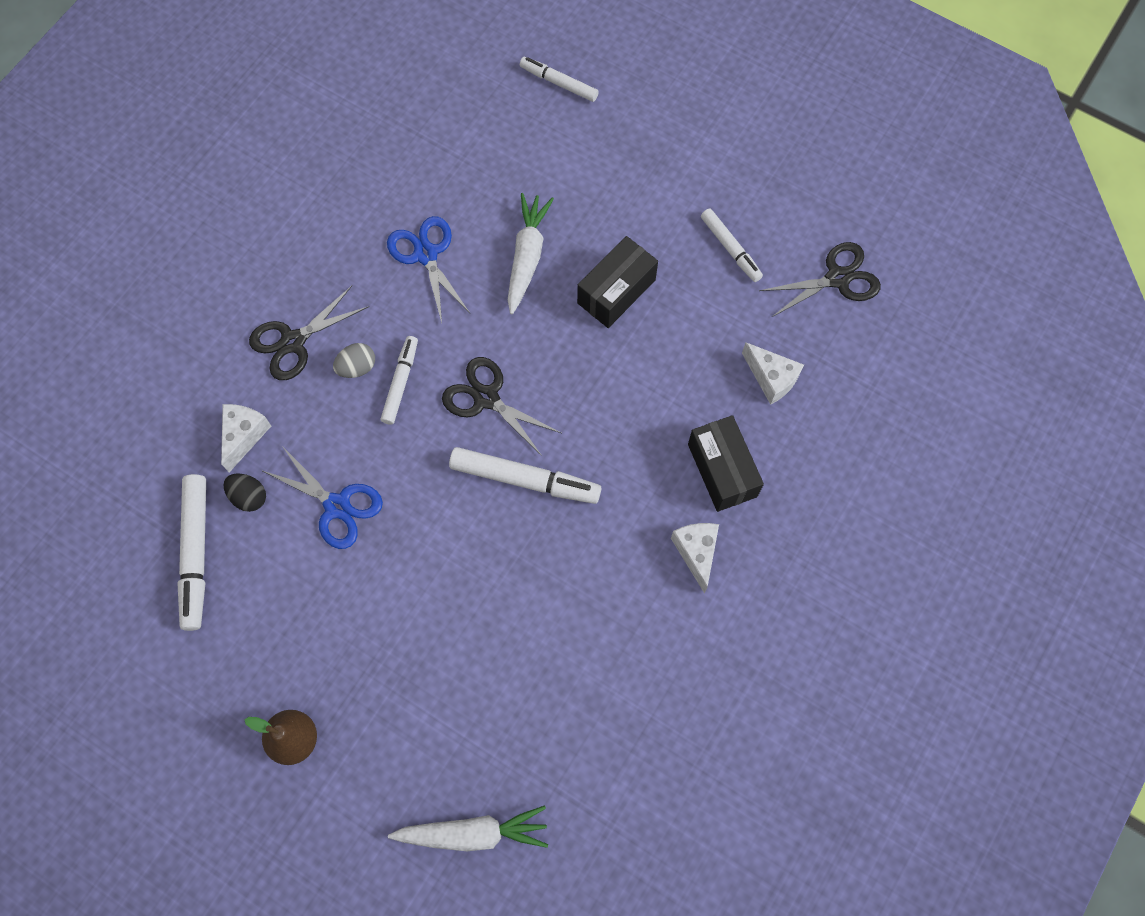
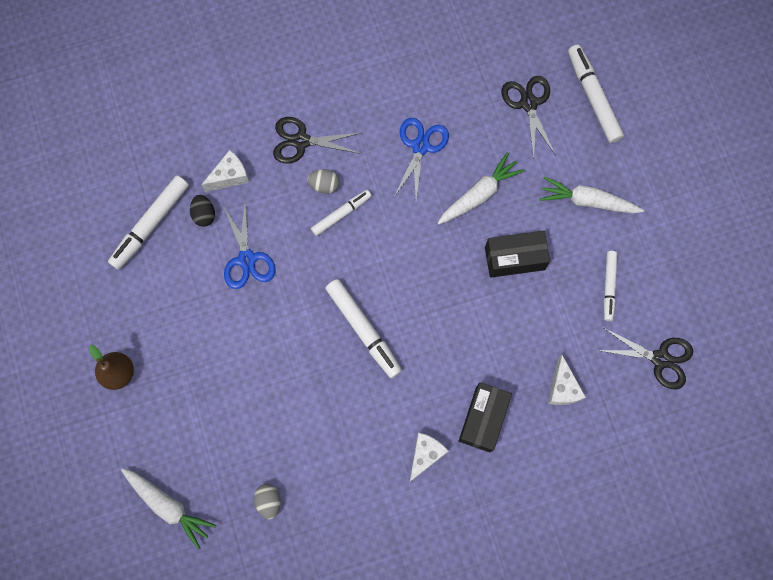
camera: 40 degrees right, 5 degrees up
black scissors [442,357,561,456] -> black scissors moved to [501,76,556,159]
white marker [520,57,599,102] -> white marker [568,45,624,143], size x1.59
none -> grey egg [254,484,281,520]
none -> white carrot [540,176,644,213]

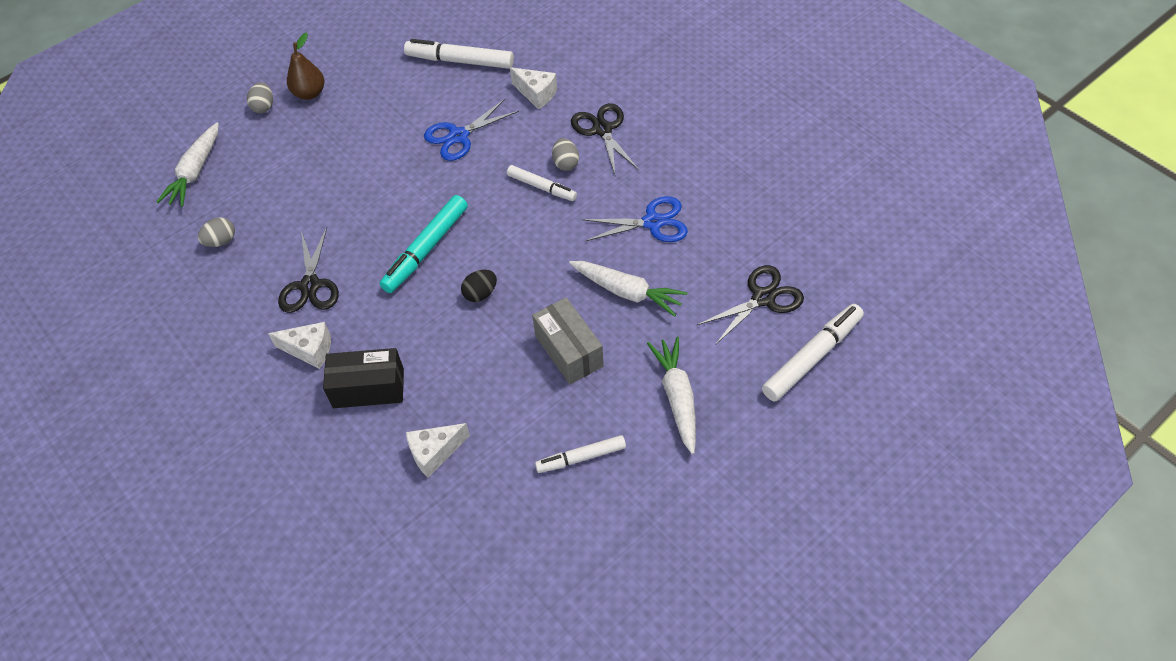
camera: 70 degrees right, 20 degrees down
black egg [190,195,215,227] -> black egg moved to [461,270,497,302]
white marker [325,279,402,378] -> turquoise marker [380,195,468,293]
black box [485,231,550,278] -> grey box [532,297,604,385]
black scissors [597,328,693,389] -> black scissors moved to [278,227,339,313]
none -> grey egg [247,82,273,113]

